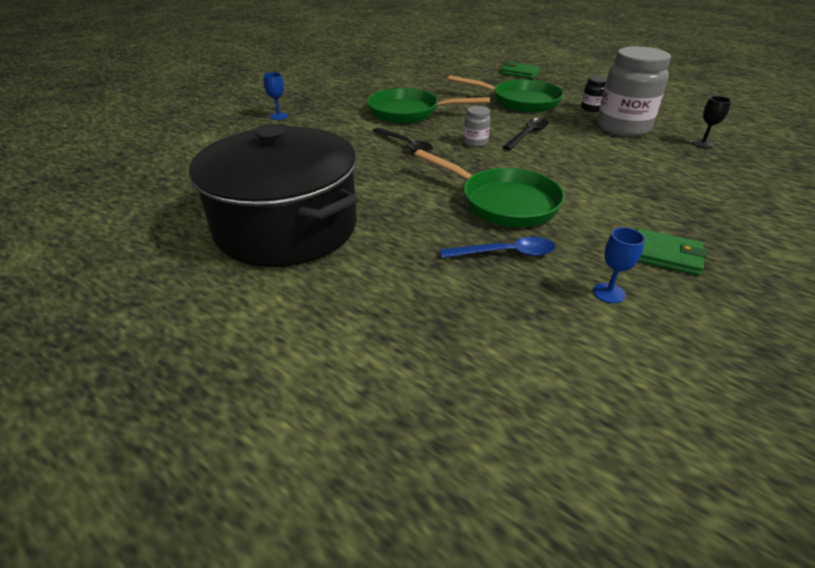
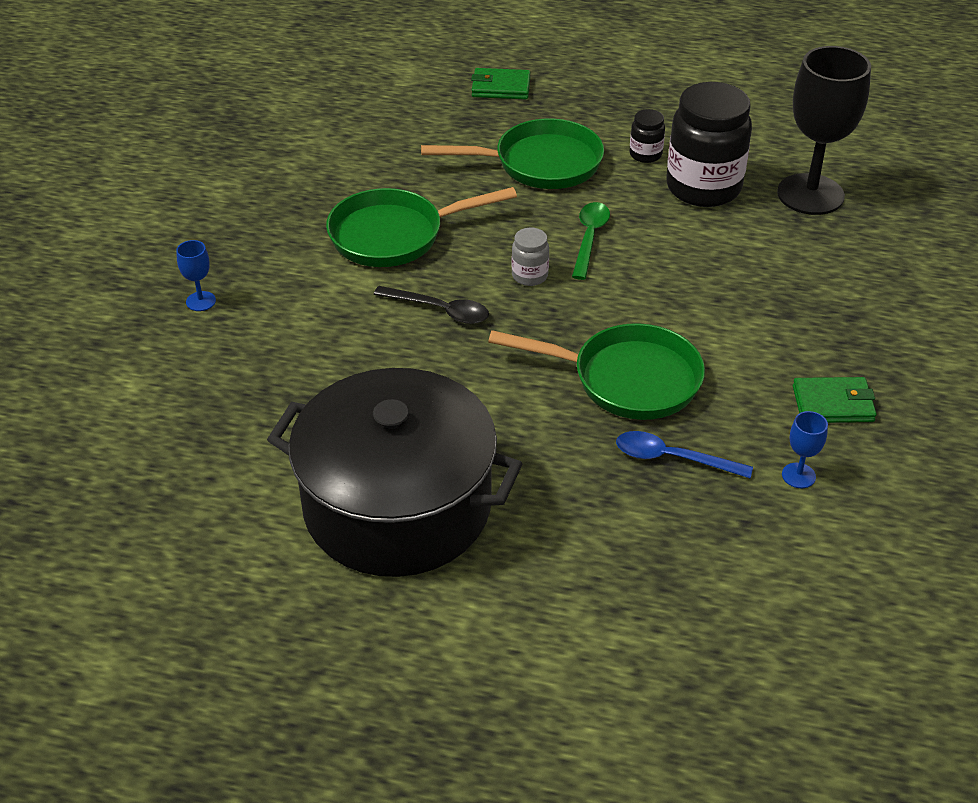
camera: 25 degrees left, 5 degrees up
blue spoon [440,237,556,258] -> blue spoon turned 135 degrees counterclockwise [616,431,753,478]
black spoon [502,118,549,150] -> green spoon [572,202,610,280]
grey jar [597,46,671,137] -> black jar [666,82,752,207]
black goblet [692,96,732,148] -> black goblet [777,46,871,215], size x2.44

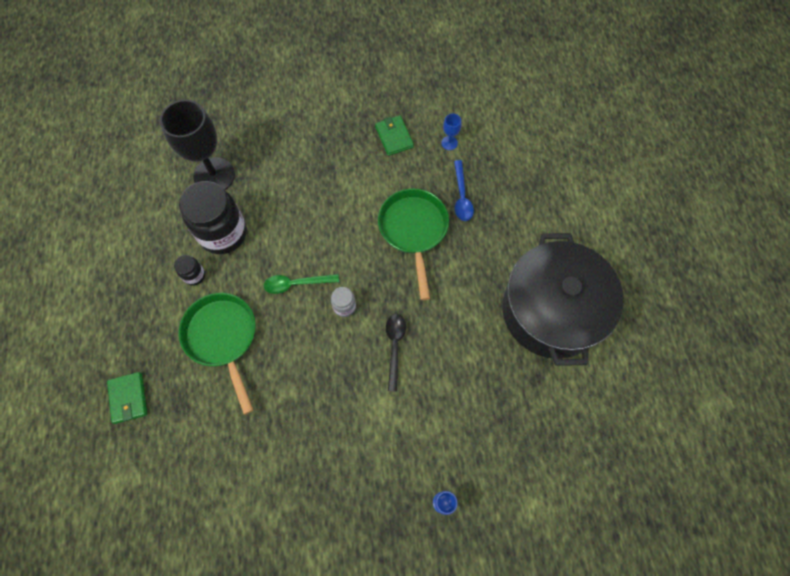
camera: 110 degrees left, 25 degrees up
green pan [326,187,517,267] -> none

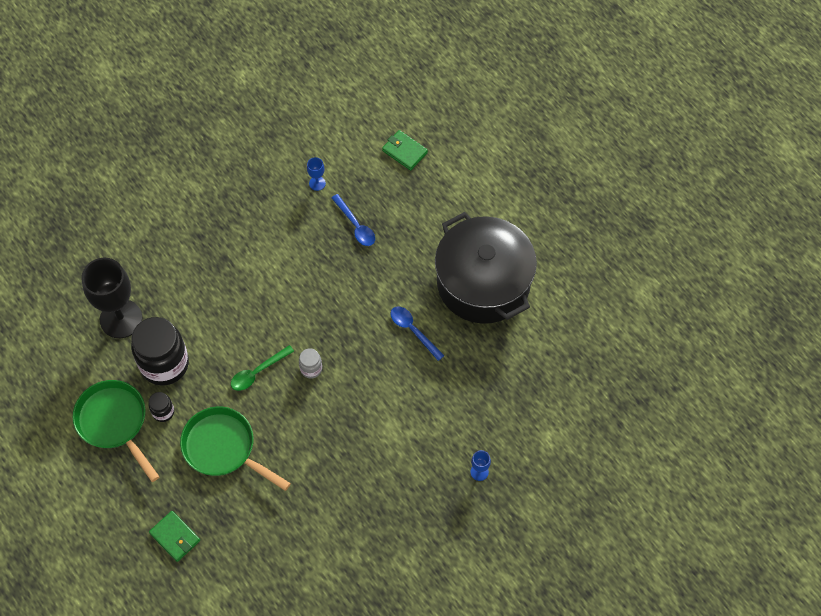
camera: 30 degrees left, 5 degrees down
green wallet [375,116,414,156] -> green wallet moved to [382,130,428,170]
green pan [378,189,449,300] -> green pan moved to [73,380,160,482]
black spoon [386,314,406,391] -> none
none -> blue spoon [390,306,444,361]

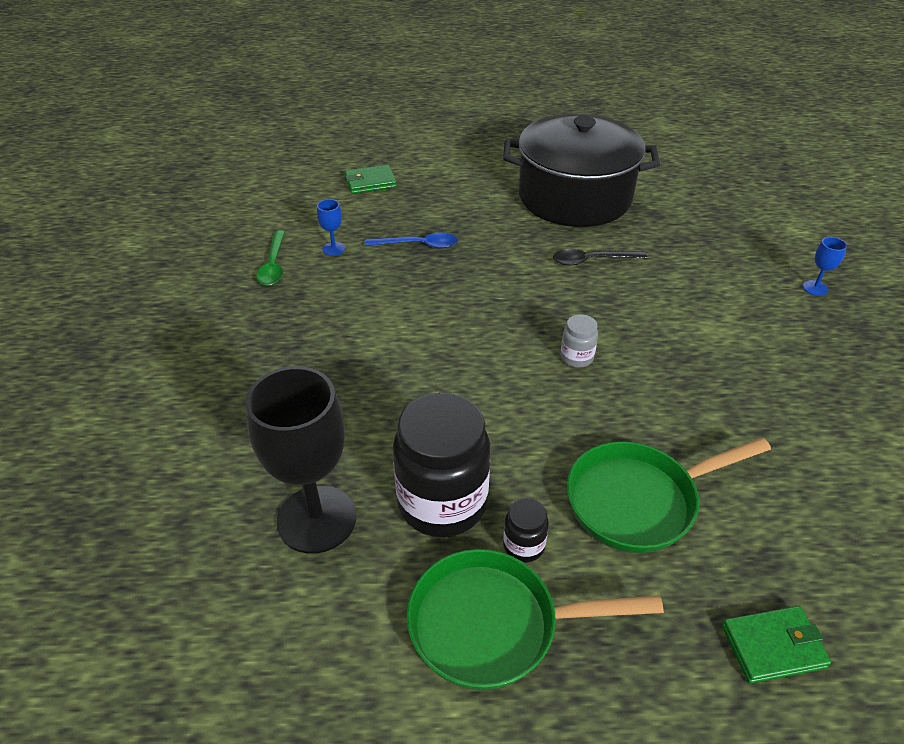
camera: 55 degrees left, 20 degrees down
green spoon [231,345,294,391] -> green spoon moved to [256,230,285,286]
blue spoon [390,306,444,361] -> black spoon [553,249,647,266]

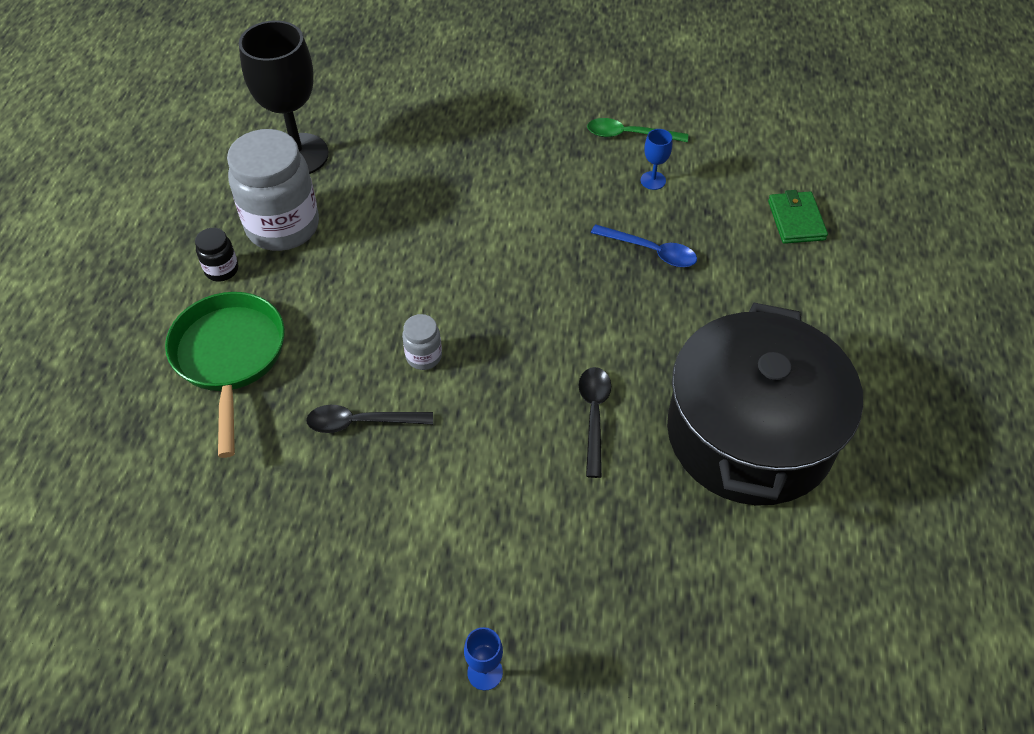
camera: 100 degrees right, 10 degrees up
blue spoon [365,233,458,249] -> blue spoon turned 75 degrees counterclockwise [591,224,697,267]
black jar [393,393,490,537] -> grey jar [227,129,319,251]
green pan [407,549,664,690] -> none
green wallet [722,606,831,684] -> none
none -> black spoon [306,405,433,433]

